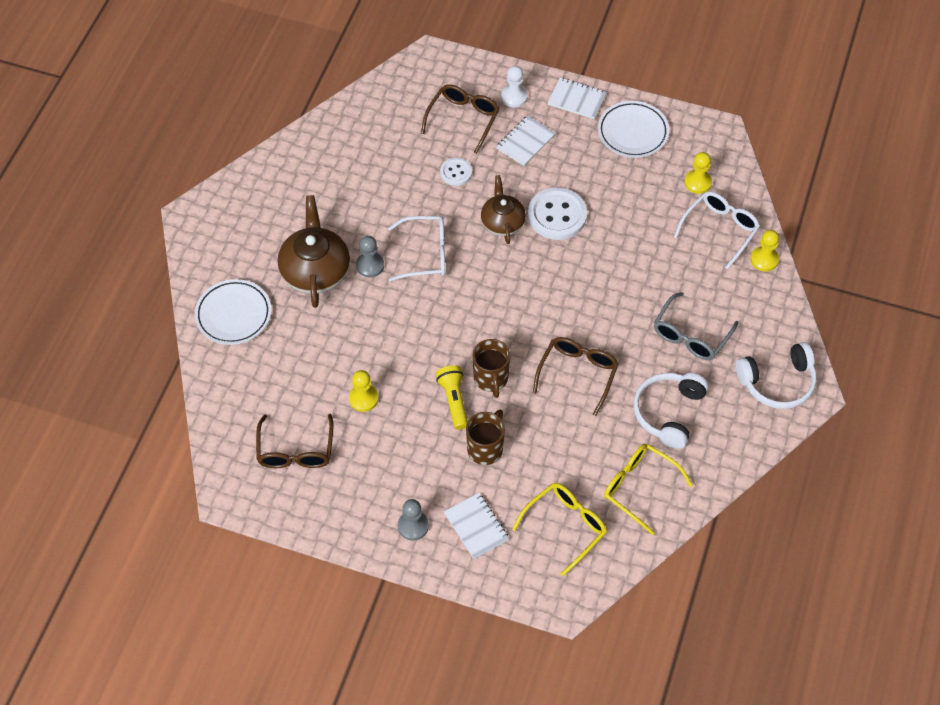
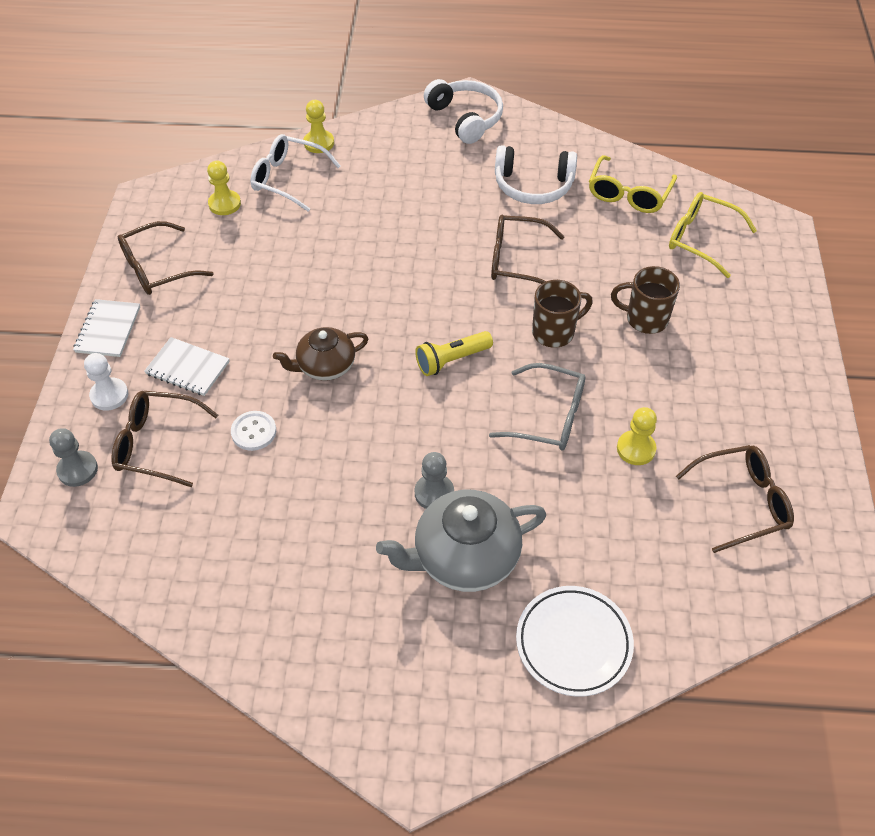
camera: 105 degrees left, 5 degrees down
brown teapot [278,195,350,308] -> grey teapot [376,490,546,592]
white glasses [388,216,445,281] -> none
grey pawn [398,499,429,541] -> grey pawn moved to [49,428,98,487]
yellow flashlight [436,365,468,430] -> yellow flashlight moved to [415,331,493,376]
white notebook [444,493,509,559] -> none
white button [528,187,587,240] -> none
white plate [598,101,669,158] -> brown glasses [118,221,214,295]
grey glasses [654,292,738,360] -> grey glasses moved to [489,363,585,451]

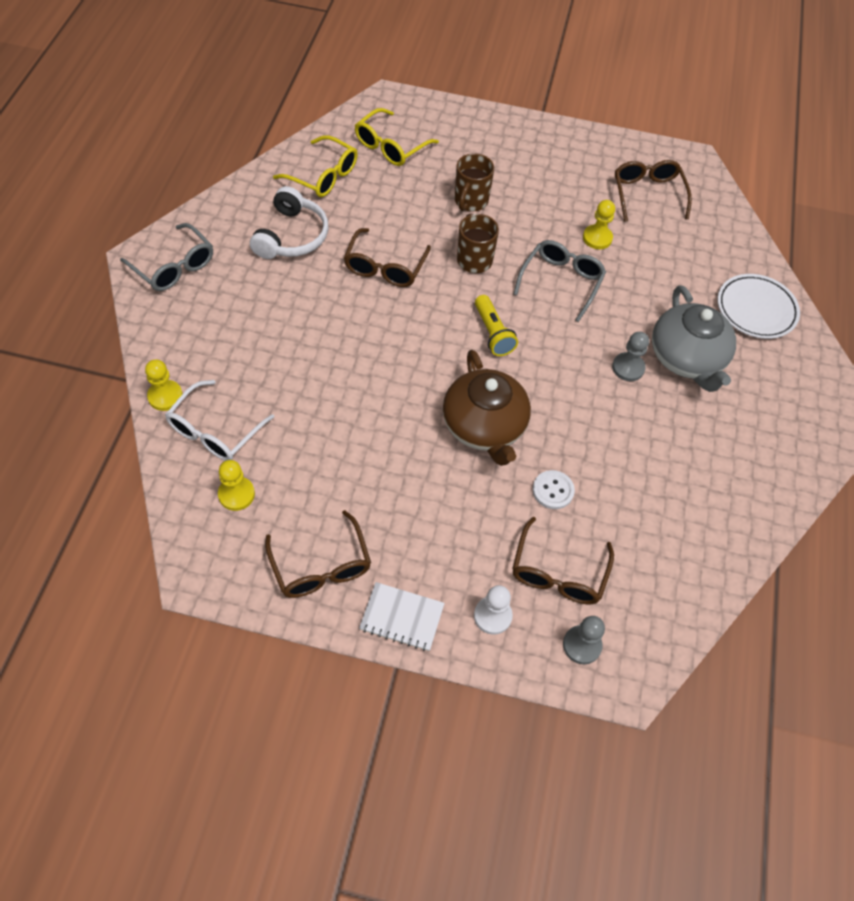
camera: 85 degrees left, 5 degrees up
white notebook [144,337,230,396] -> none
brown teapot [273,327,369,381] -> brown teapot [443,350,531,466], size x1.57
white headphones [424,79,503,144] -> grey glasses [120,223,213,291]

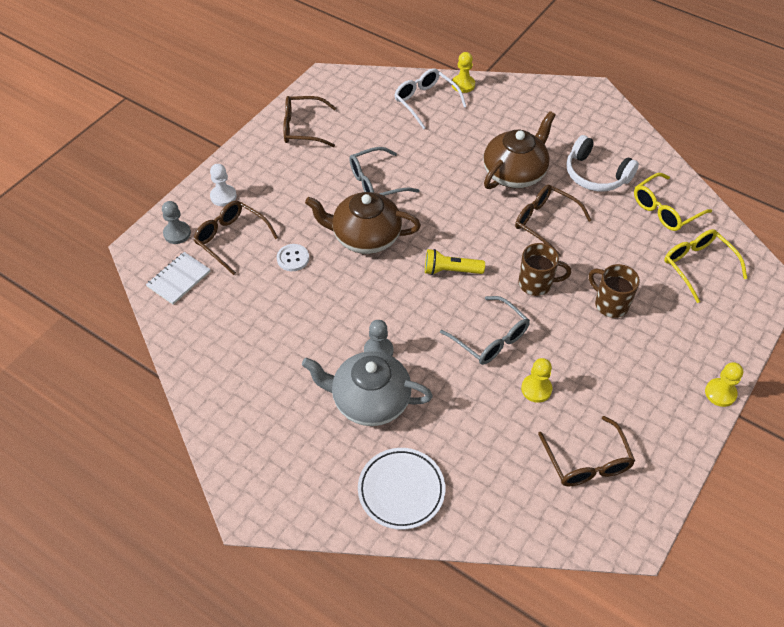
camera: 115 degrees right, 5 degrees down
grey glasses [120,223,213,291] -> grey glasses moved to [349,147,420,196]
yellow pawn [218,460,255,511] -> yellow pawn moved to [705,362,743,407]
white notebook [359,582,445,651] -> white notebook moved to [146,252,211,304]
brown glasses [615,160,692,222] -> brown glasses turned 60 degrees clockwise [538,416,635,486]
none -> brown teapot [483,111,555,189]

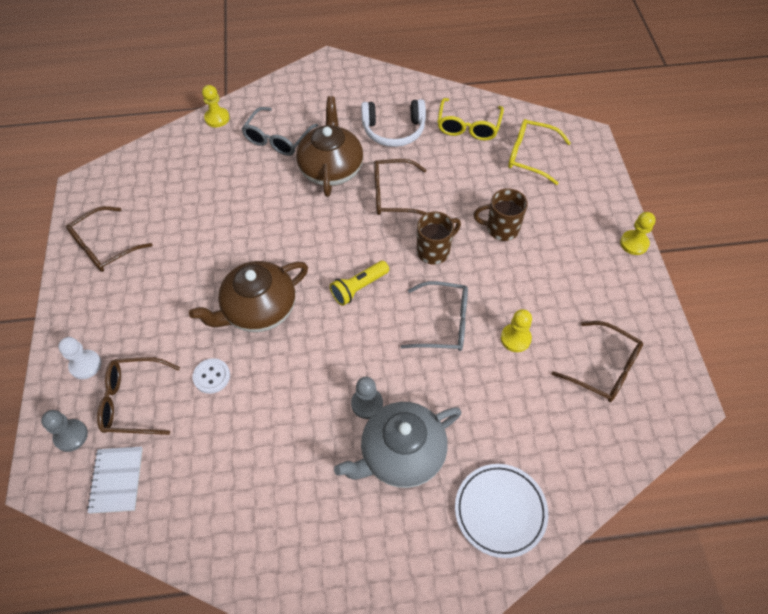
camera: 40 degrees left, 5 degrees up
grey glasses [349,147,420,196] -> grey glasses moved to [242,107,318,156]
white glasses [394,68,467,129] -> none

